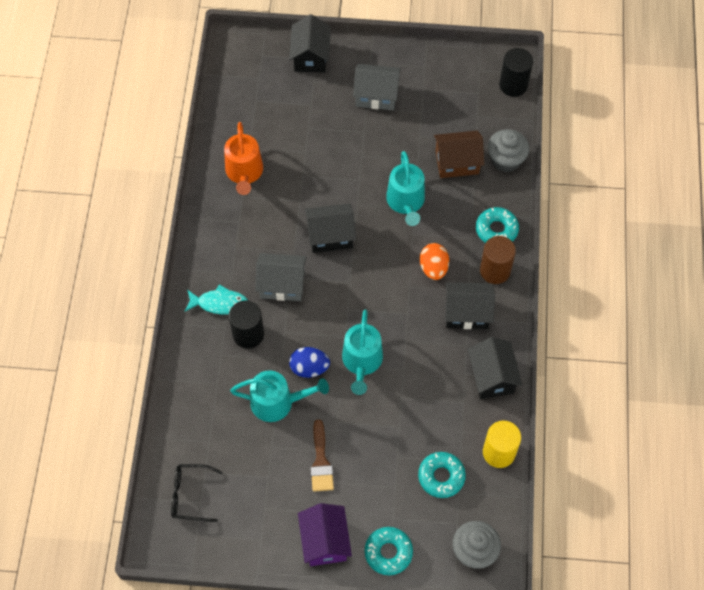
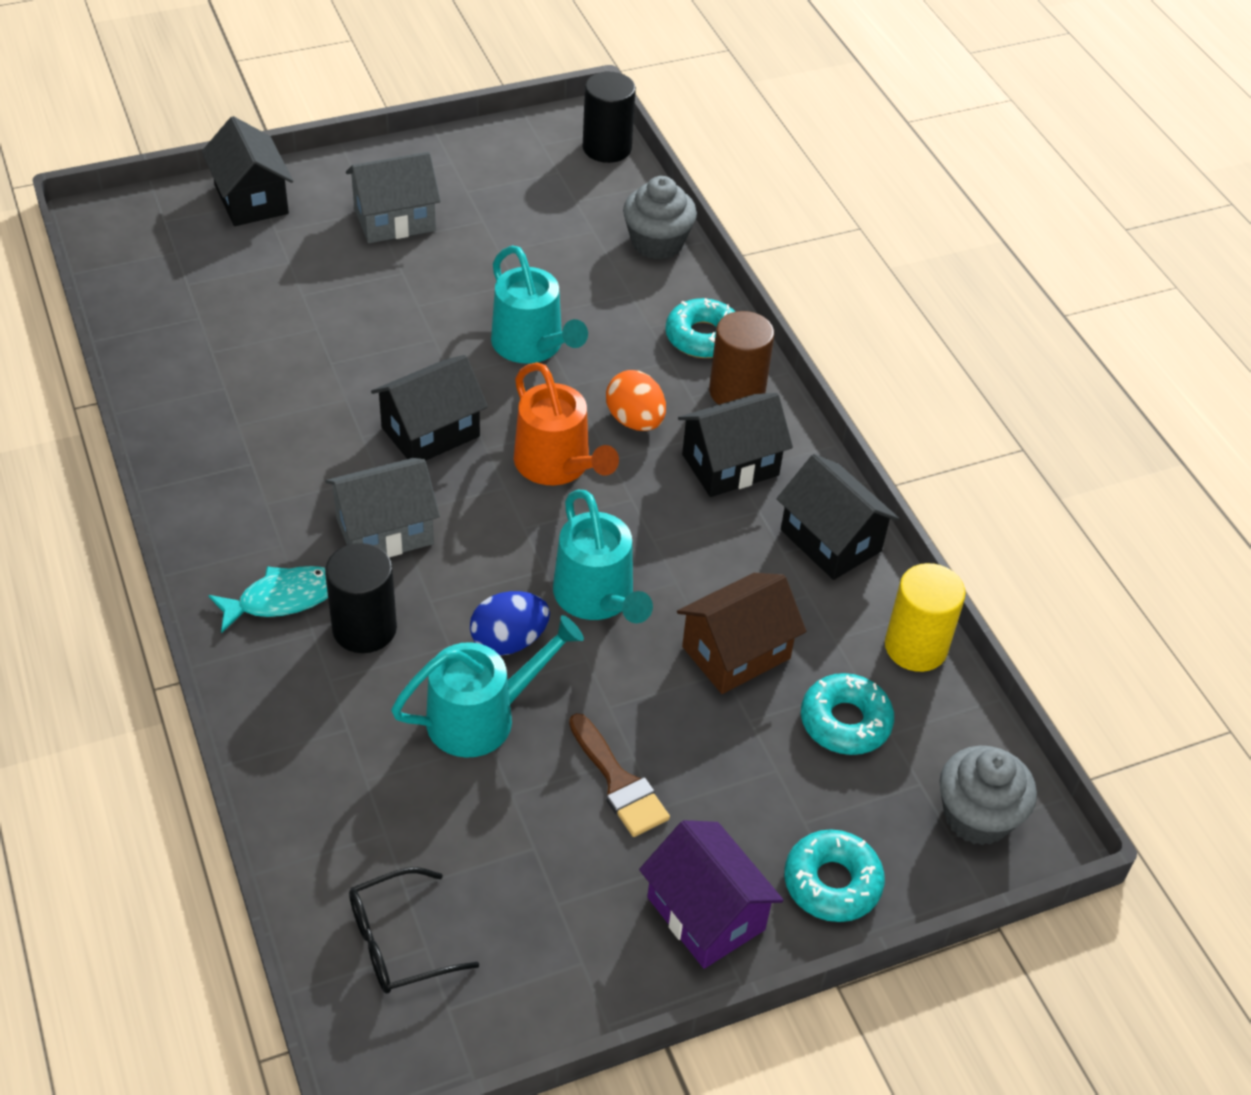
camera: 30 degrees left, 15 degrees down
orange watering can [224,122,263,195] -> orange watering can moved to [514,362,619,485]
brown house [434,131,484,178] -> brown house moved to [677,573,806,694]

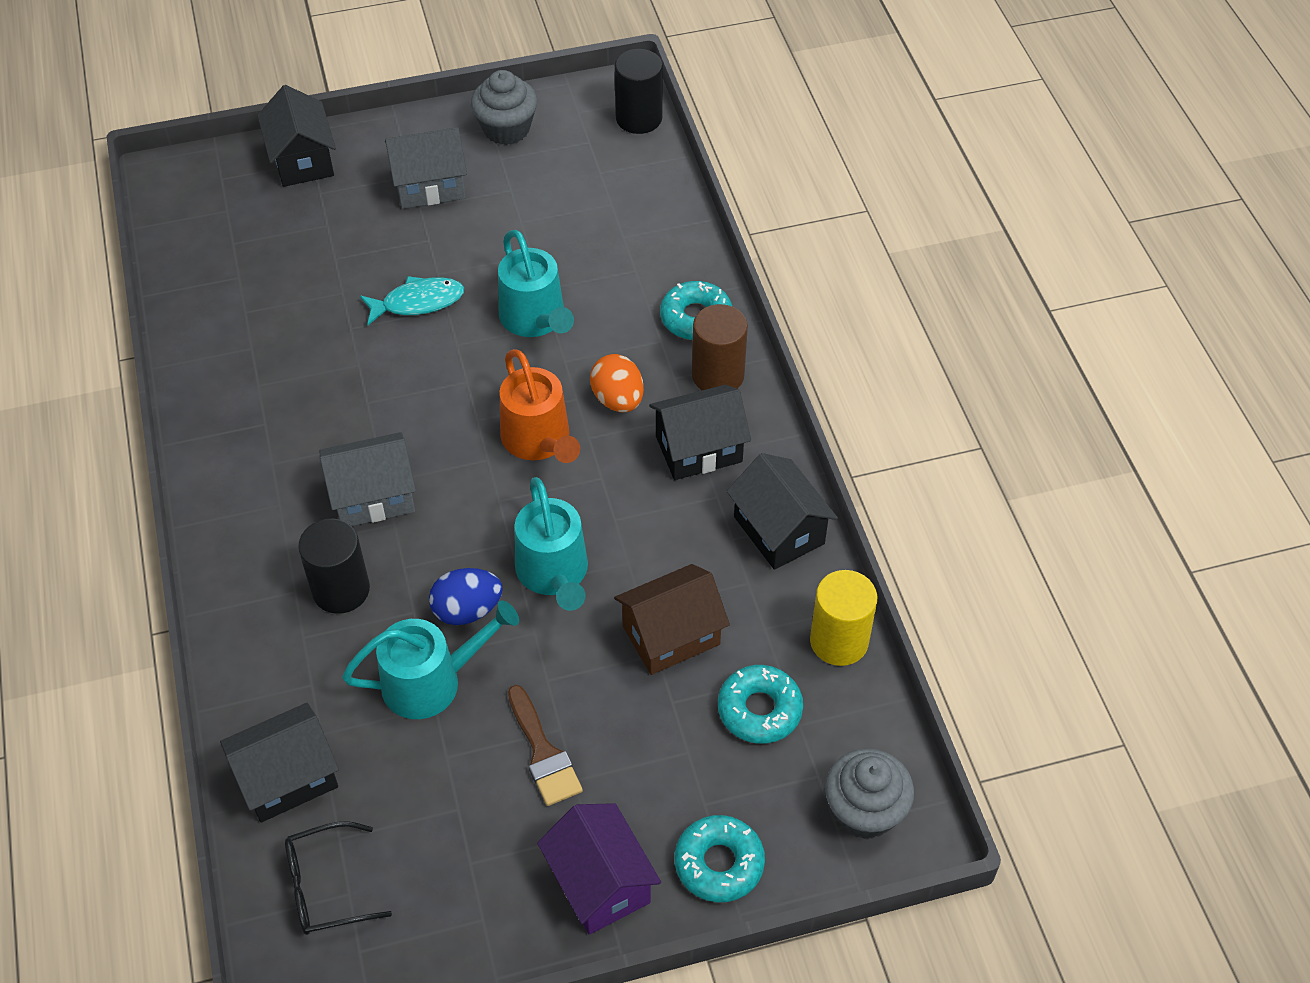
camera: 10 degrees right, 5 degrees up
turquoise fish [208,566,328,633] -> turquoise fish moved to [360,276,464,325]
black house [371,355,488,461] -> black house moved to [220,703,339,822]
grey cupcake [623,176,697,260] -> grey cupcake moved to [471,70,537,145]

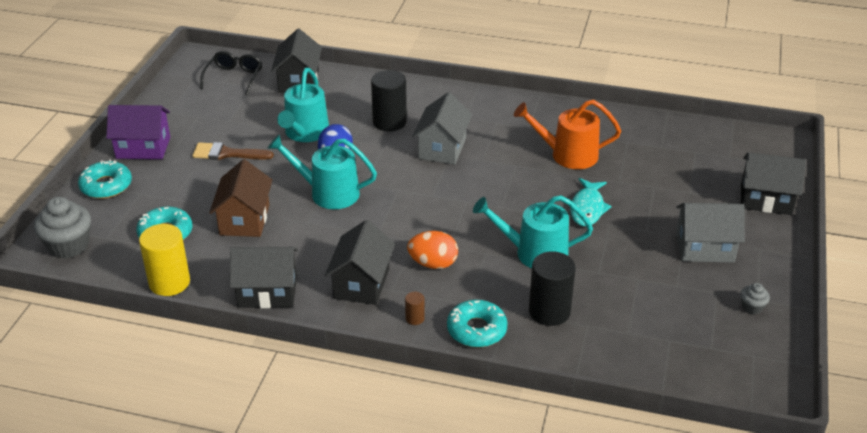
camera: 120 degrees right, 15 degrees down
grey house [385,127,467,209] -> grey house turned 75 degrees clockwise [676,203,745,263]
grey cupcake [471,70,537,145] -> grey cupcake [740,283,770,314], size x0.49
orange watering can [500,349,580,463] -> orange watering can moved to [514,100,621,169]
black cylinder [614,49,663,134] -> black cylinder moved to [529,252,576,326]
brown cylinder [692,304,748,390] -> brown cylinder [405,292,425,325], size x0.45

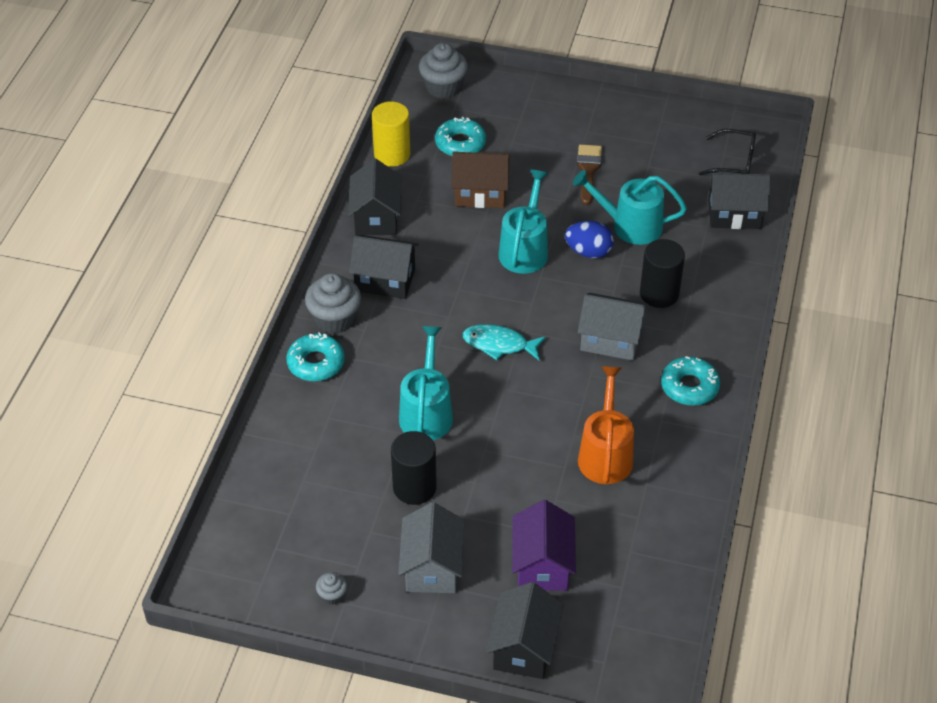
camera: 90 degrees right, 10 degrees up
turquoise donut [78,159,132,199] -> turquoise donut moved to [661,356,720,406]
purple house [106,105,170,159] -> purple house moved to [512,500,576,591]
brown cylinder [405,292,425,325] -> grey cupcake [305,273,361,333]
orange egg [407,231,458,269] -> none
black cylinder [529,252,576,326] -> black cylinder moved to [391,431,437,505]
turquoise fish [570,178,612,226] -> turquoise fish moved to [463,324,546,360]

